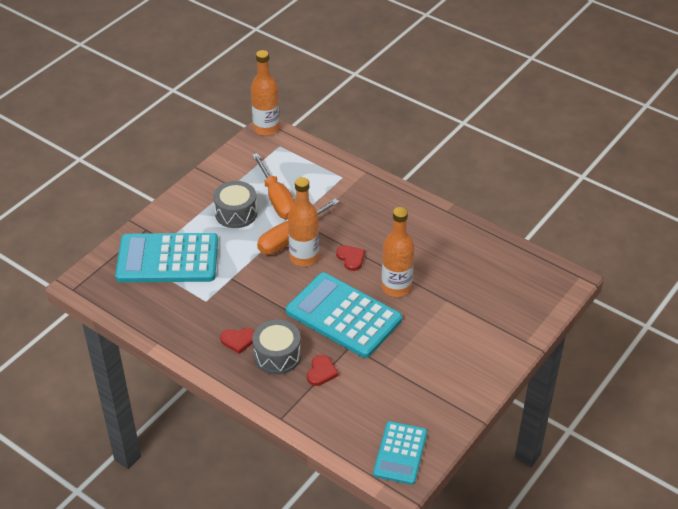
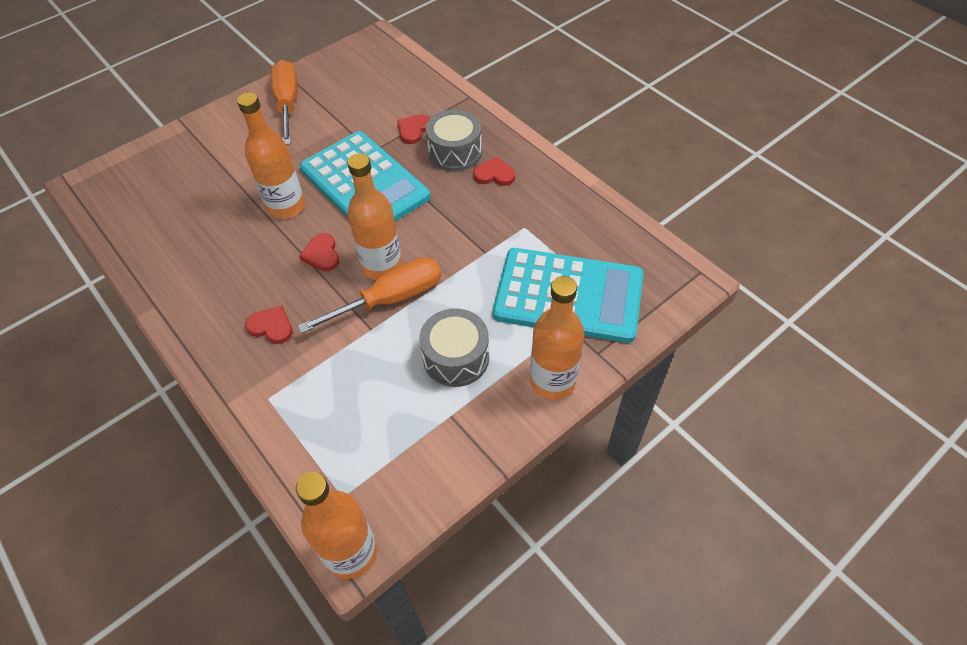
camera: 165 degrees left, 10 degrees up
orange screwdriver [252,153,296,220] -> orange screwdriver moved to [271,60,297,145]
turquoise calculator [373,421,427,485] -> none
none -> red heart [245,305,293,344]
none -> orange bottle [530,276,584,400]

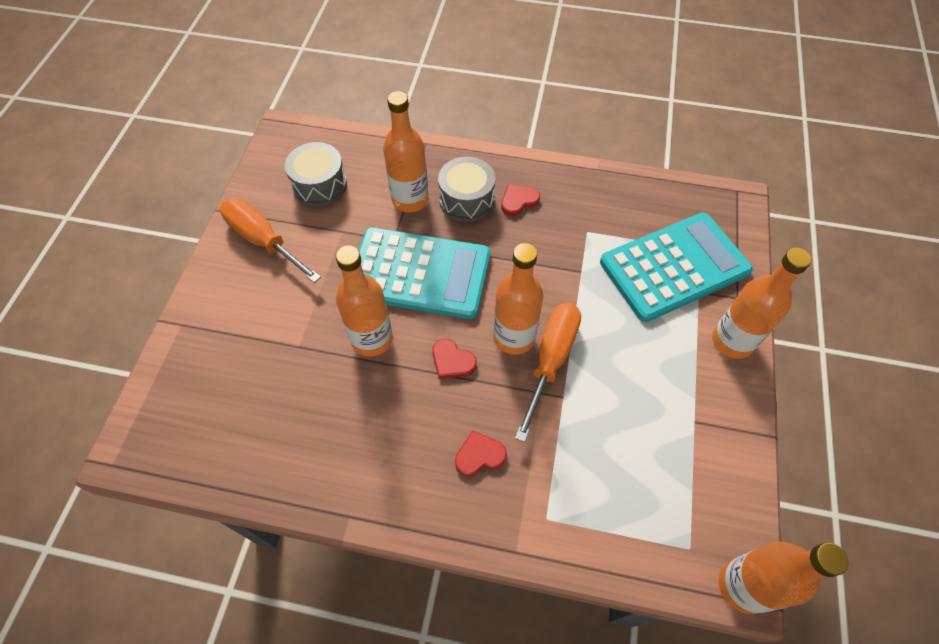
camera: 40 degrees left, 5 degrees up
red heart [397,114,430,144] -> orange bottle [383,91,429,212]
grey drum [420,308,489,387] -> grey drum moved to [285,142,347,207]

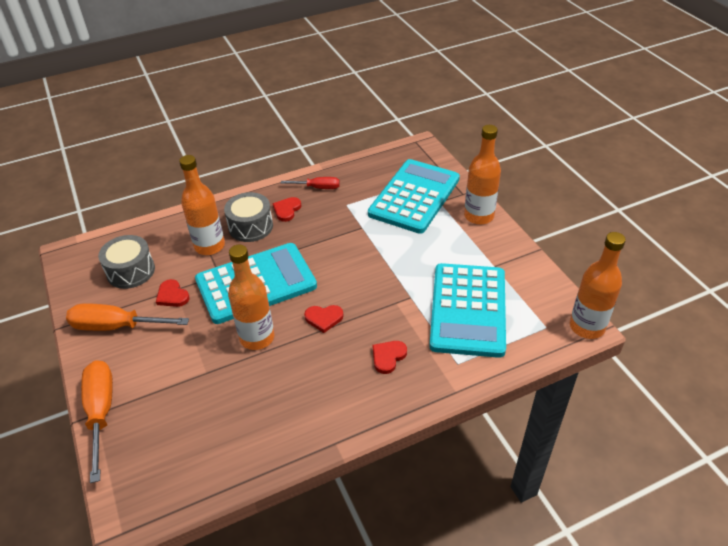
camera: 35 degrees left, 15 degrees down
orange bottle [493,243,544,355] -> none
orange screwdriver [515,303,581,442] -> orange screwdriver moved to [81,360,113,483]
none -> red heart [156,279,190,307]
none -> red screwdriver [281,177,340,189]
none -> turquoise calculator [429,263,506,358]

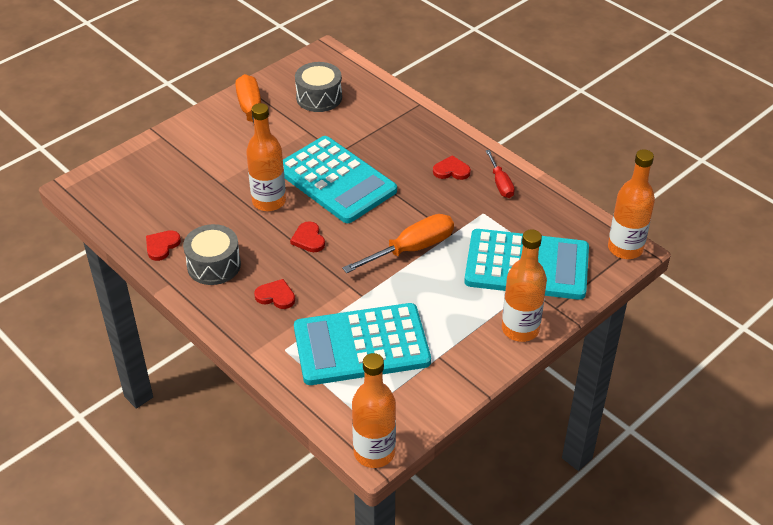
camera: 70 degrees right, 0 degrees up
orange screwdriver [81,360,113,483] -> orange screwdriver moved to [342,214,454,273]
red heart [156,279,190,307] -> red heart moved to [146,230,181,261]
orange bottle [179,155,225,255] -> orange bottle moved to [608,149,655,259]
grey drum [224,192,273,242] -> grey drum moved to [183,224,241,285]

